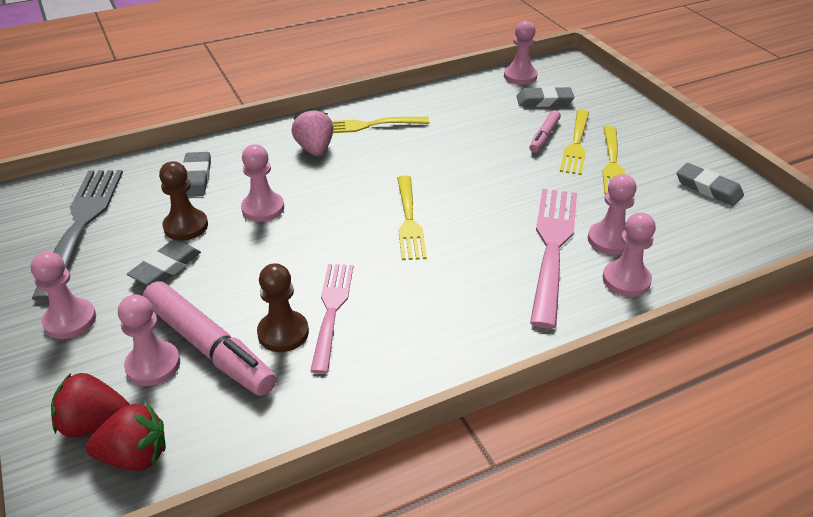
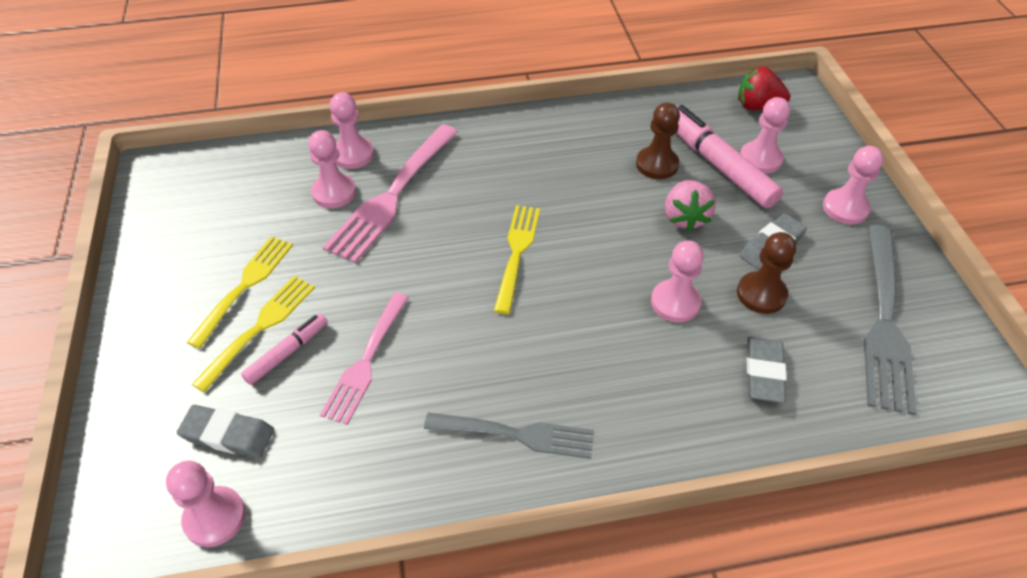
camera: 165 degrees left, 10 degrees up
red strawberry [51,373,130,438] -> none
pink strawberry [291,108,334,156] -> pink strawberry moved to [665,180,716,231]
pink fork [310,264,353,374] -> pink fork moved to [320,292,409,425]
yellow fork [332,117,429,133] -> grey fork [424,413,594,459]
grey eraser [677,163,744,206] -> none

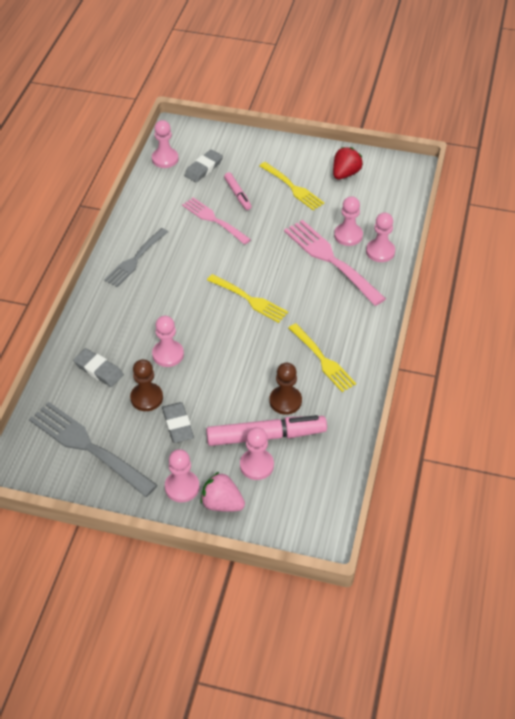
camera: 115 degrees right, 0 degrees up
yellow fork [192,276,315,392] -> yellow fork moved to [289,323,356,392]
pink strawberry [665,180,716,231] -> pink strawberry moved to [201,472,245,512]
red strawberry [738,66,790,110] -> red strawberry moved to [333,147,363,179]

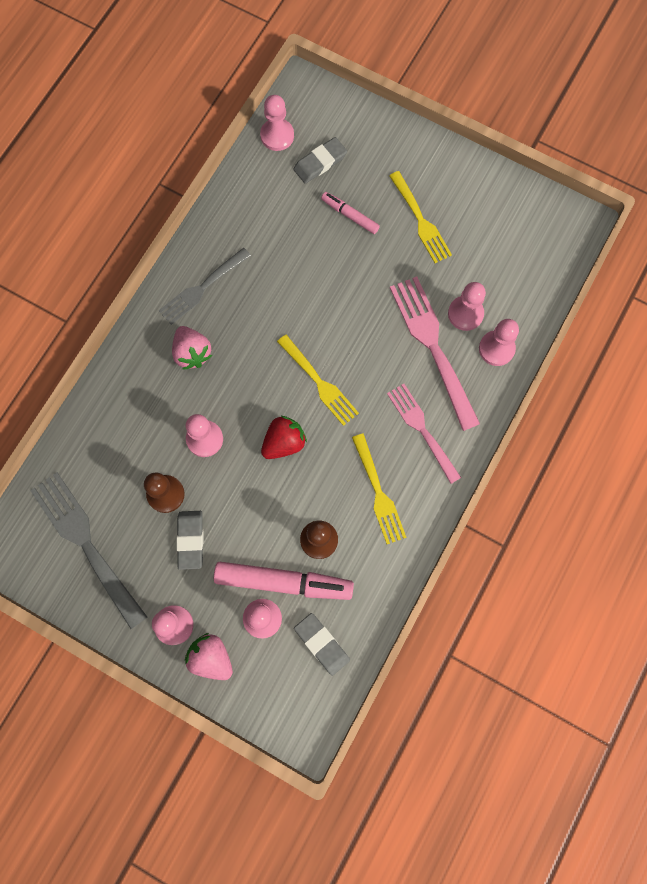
camera: 15 degrees right, 25 degrees up
grey eraser [73,348,124,387] -> grey eraser moved to [294,613,350,676]
pink fork [182,197,251,245] -> pink fork moved to [387,384,461,484]
pink marker [224,172,252,210] -> pink marker turned 135 degrees clockwise [321,192,380,234]
red strawberry [333,147,363,179] -> red strawberry moved to [261,416,307,459]
none -> pink strawberry [172,326,212,370]

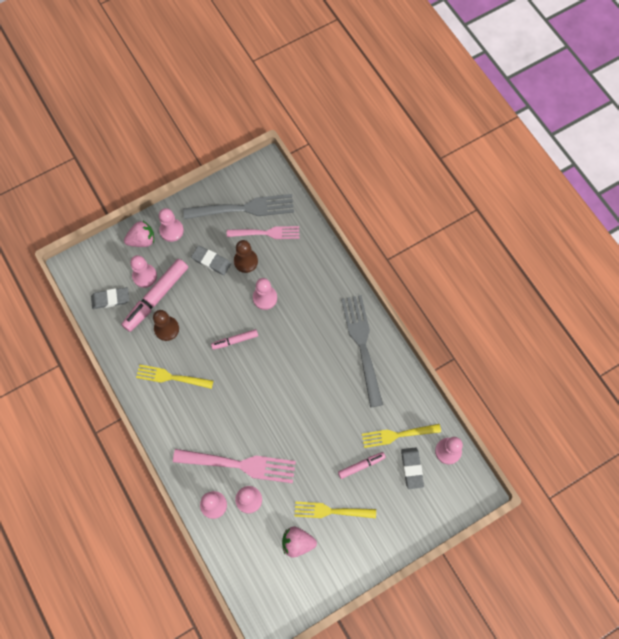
camera: 120 degrees right, 5 degrees down
grey fork [159,248,251,325] -> grey fork [341,295,383,408], size x1.53
pink strawberry [172,326,212,370] -> pink strawberry moved to [282,526,317,558]
red strawberry [261,416,307,459] -> pink marker [211,329,258,350]
yellow fork [277,334,359,426] -> yellow fork moved to [362,424,441,448]
pink fork [387,384,461,484] -> pink fork moved to [227,226,299,239]

